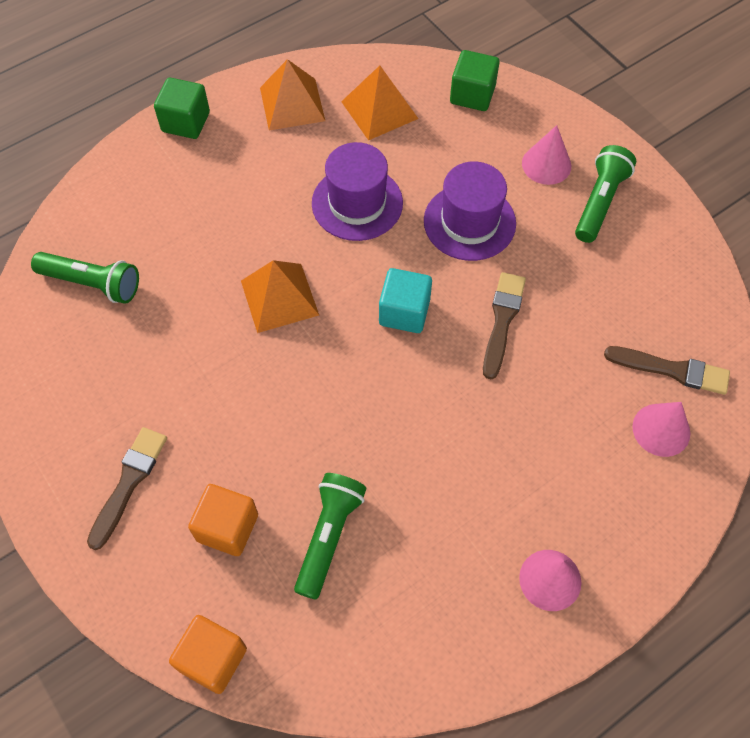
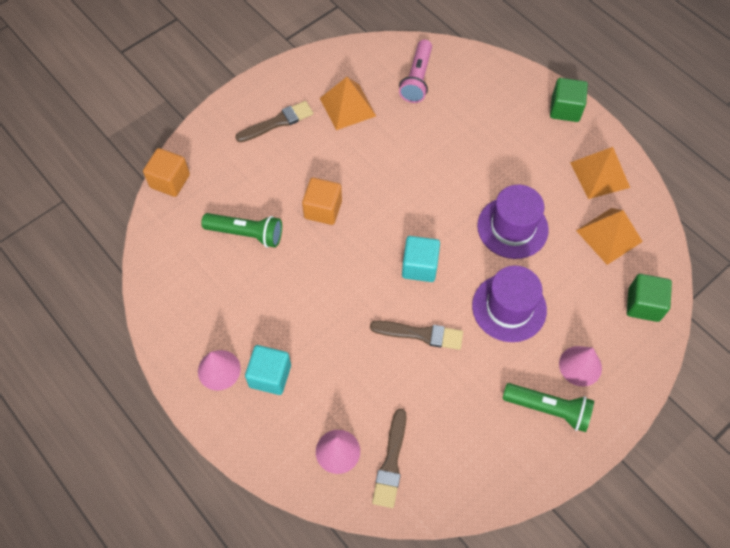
camera: 85 degrees right, 0 degrees up
green flashlight [31,252,139,304] -> pink flashlight [399,39,432,103]
brown brush [87,427,167,550] -> brown brush turned 45 degrees counterclockwise [235,101,313,142]
orange cube [188,484,258,556] -> orange cube moved to [302,178,342,225]
orange pyramid [241,260,319,333] -> orange pyramid moved to [320,77,376,130]
none -> turquoise cube [245,345,291,395]

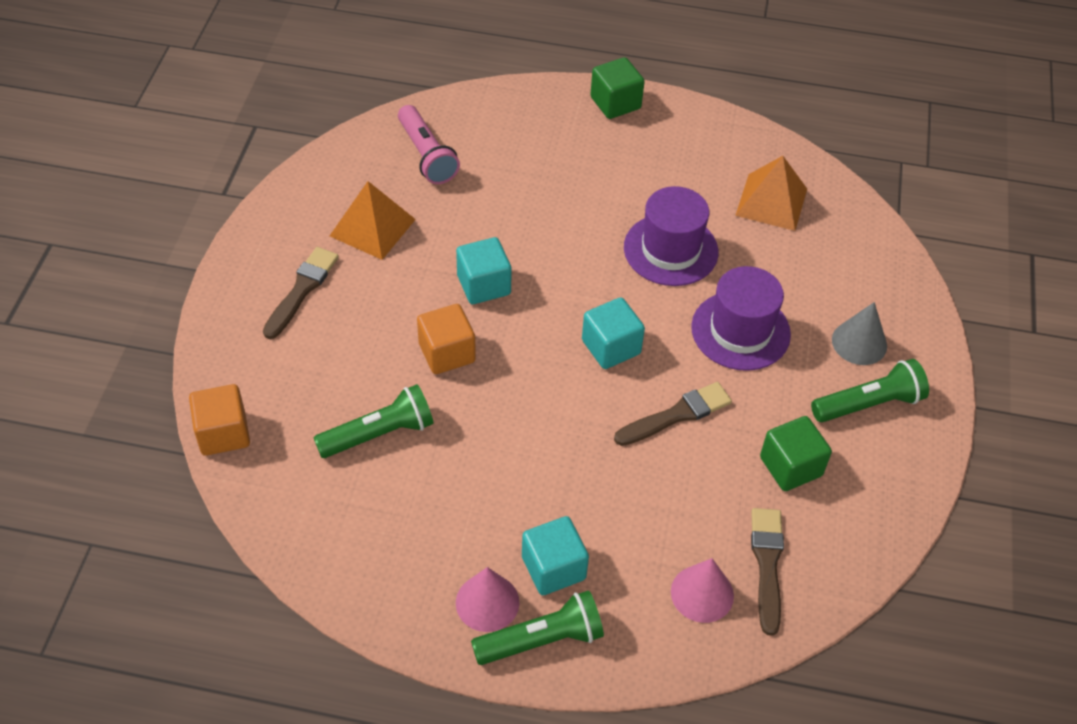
camera: 40 degrees left, 10 degrees down
brown brush [372,409,407,508] -> brown brush turned 150 degrees counterclockwise [751,508,784,636]
pink cone [559,346,602,386] -> grey cone [832,302,887,365]
orange pyramid [570,147,630,199] -> none
green cube [627,274,672,322] -> green cube moved to [760,416,832,491]
none -> turquoise cube [456,237,512,304]
none -> green flashlight [471,590,604,665]

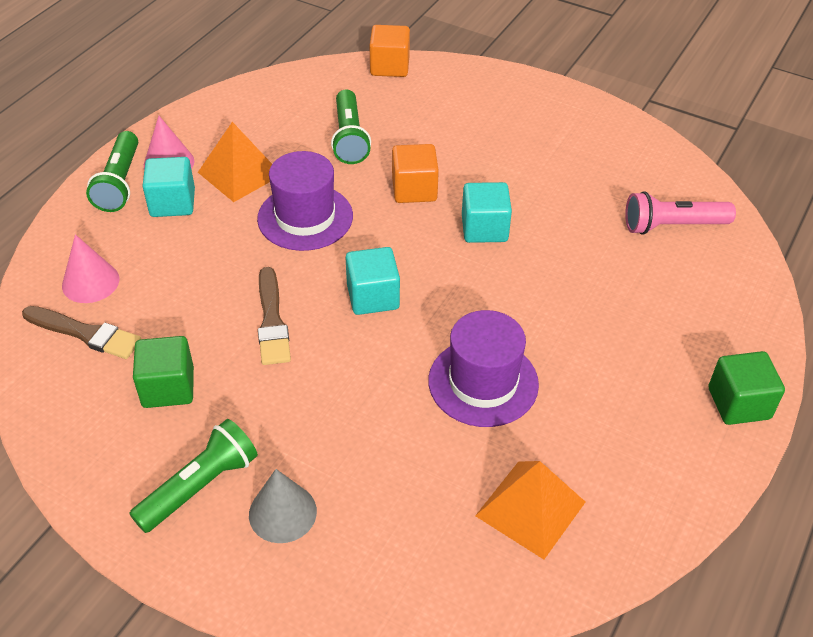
camera: 110 degrees right, 5 degrees down
brown brush [263,247,339,339] -> none
orange pyramid [330,181,416,260] -> orange pyramid moved to [198,122,272,202]
purple hat [691,266,791,371] -> purple hat moved to [257,151,353,251]
green flashlight [811,359,929,422] -> green flashlight turned 135 degrees counterclockwise [129,419,258,533]

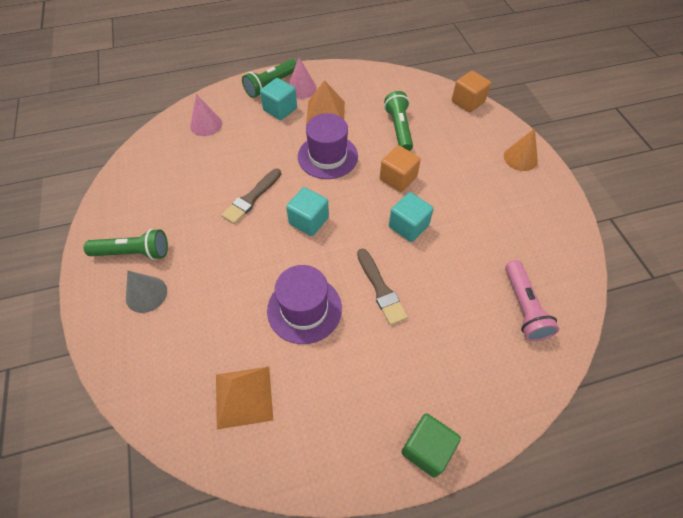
camera: 45 degrees right, 10 degrees up
brown brush [22,306,141,359] -> brown brush moved to [357,249,408,325]
green cube [133,336,194,408] -> none
green flashlight [331,89,371,164] -> green flashlight turned 135 degrees clockwise [384,91,413,151]
pink flashlight [625,191,736,235] -> pink flashlight turned 135 degrees counterclockwise [505,260,559,341]
none -> orange cone [504,128,538,171]

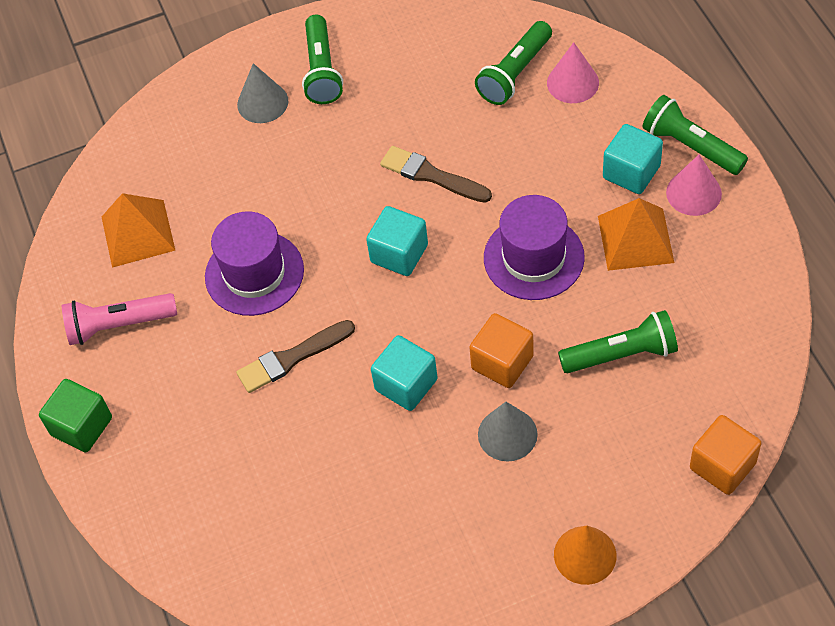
camera: 90 degrees right, 0 degrees up
pink flashlight [505,260,559,341] -> pink flashlight moved to [62,293,177,345]
none -> green flashlight [475,21,552,105]
none -> grey cone [478,402,538,462]

